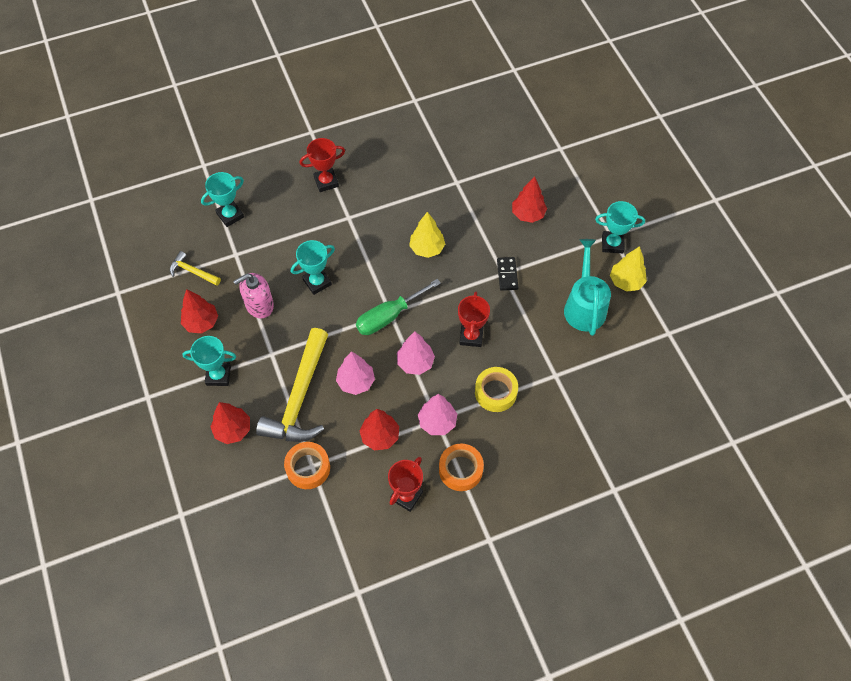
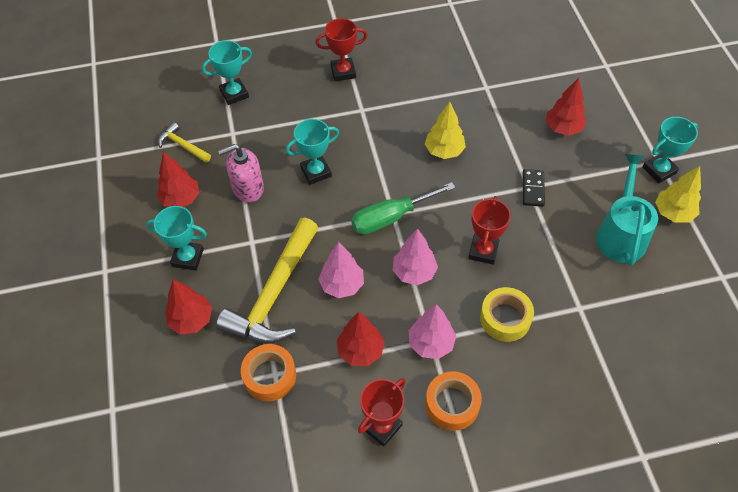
camera: 10 degrees right, 5 degrees down
turquoise trophy [595,201,645,253] -> turquoise trophy turned 45 degrees counterclockwise [642,117,698,183]

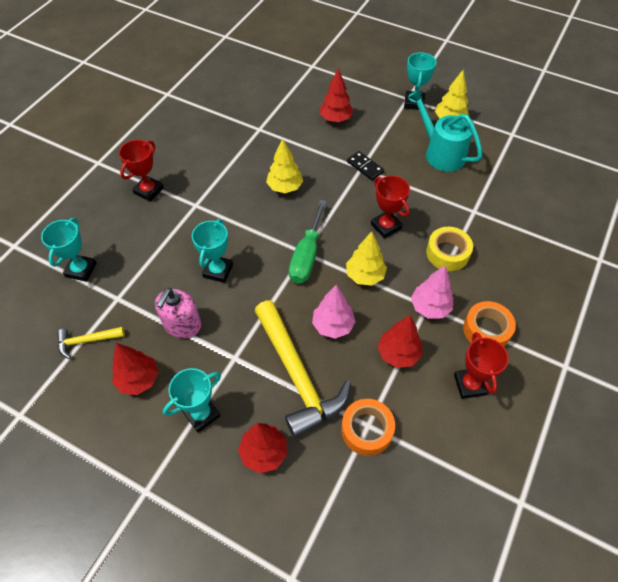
camera: 50 degrees left, 0 degrees up
pink tree [393,229,438,285] -> yellow tree [346,231,387,285]

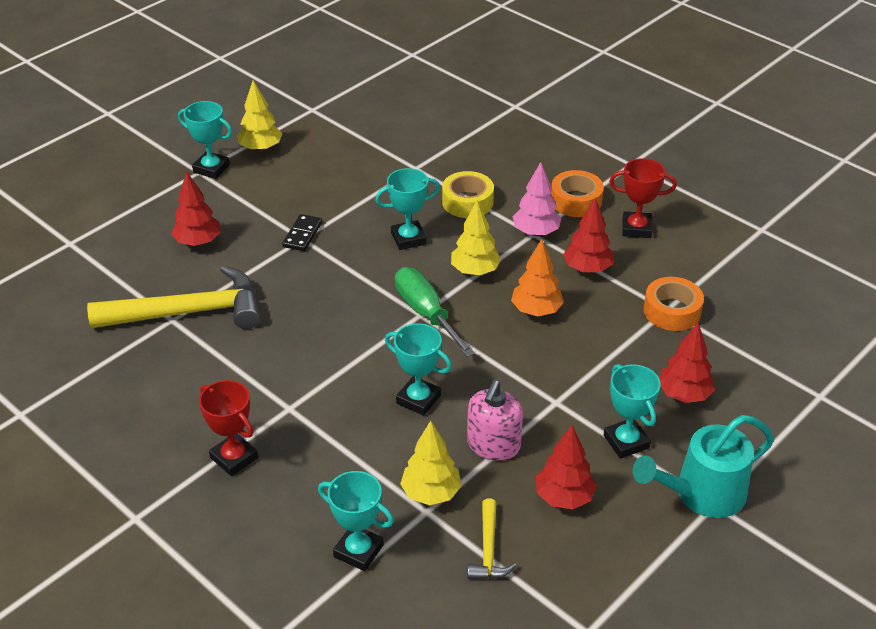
camera: 75 degrees left, 15 degrees down
pink soap dispenser [155,288,201,338] -> pink soap dispenser turned 75 degrees clockwise [467,380,523,461]
yellow hammer [255,300,351,438] -> yellow hammer moved to [87,266,260,329]
yellow tree [266,138,303,193] -> yellow tree moved to [400,421,461,505]
green screwdriver [289,200,326,284] -> green screwdriver turned 150 degrees counterclockwise [395,267,475,357]
pink tree [312,285,356,339] -> orange tree [511,239,564,316]
black domino [347,151,384,180] -> black domino turned 45 degrees counterclockwise [282,214,322,251]
red trophy [371,176,410,238] -> turquoise trophy [375,168,440,250]
turquoise watering can [408,89,483,172] -> turquoise watering can moved to [633,415,774,518]

